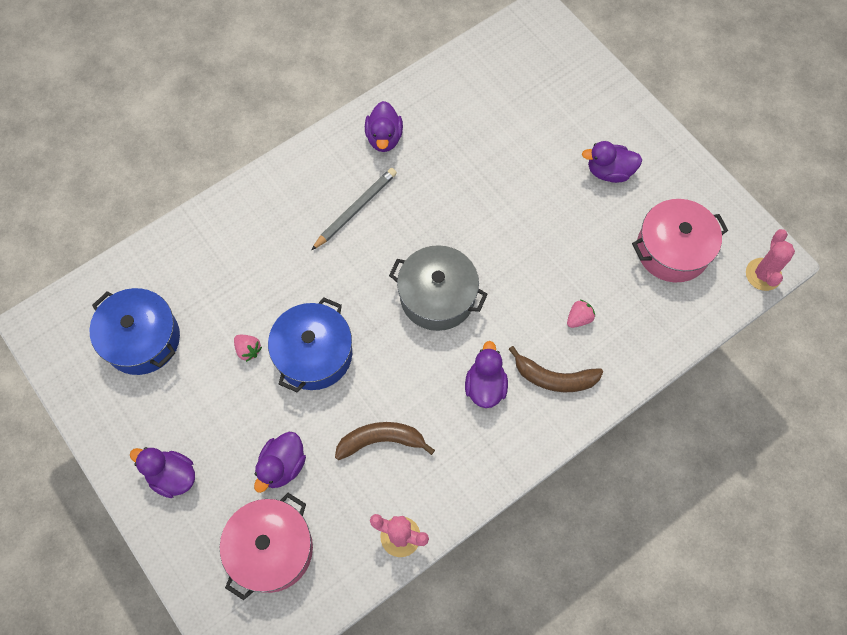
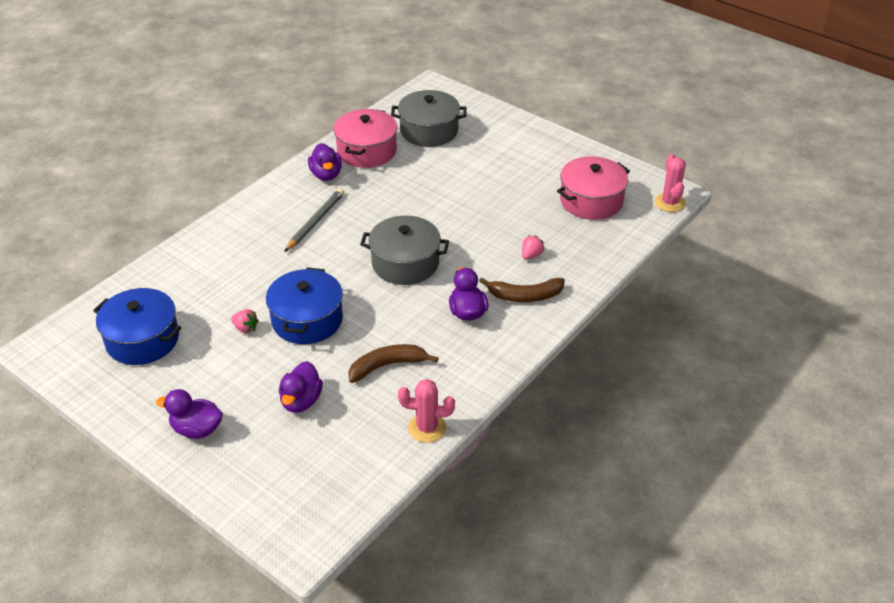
camera: 15 degrees left, 25 degrees down
pink pot [220,493,313,600] -> pink pot moved to [334,109,397,168]
purple duck [582,141,642,183] -> none
none -> grey pot [391,90,467,147]

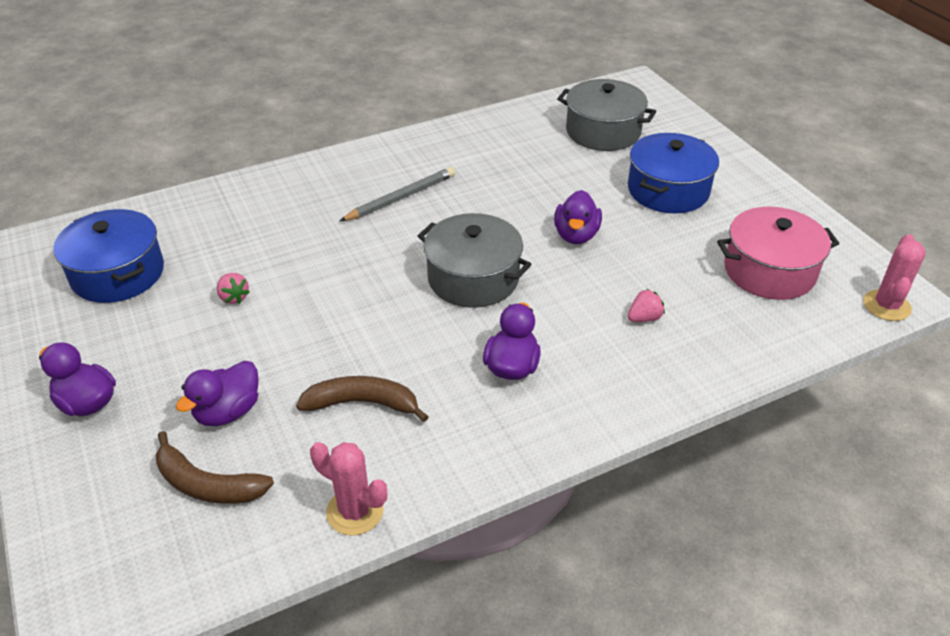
camera: 25 degrees right, 0 degrees up
blue pot [266,267,343,344] -> blue pot moved to [628,133,719,213]
purple duck [308,143,342,181] -> purple duck moved to [554,190,602,244]
pink pot [334,109,397,168] -> none
brown banana [479,278,565,302] -> brown banana moved to [156,431,274,504]

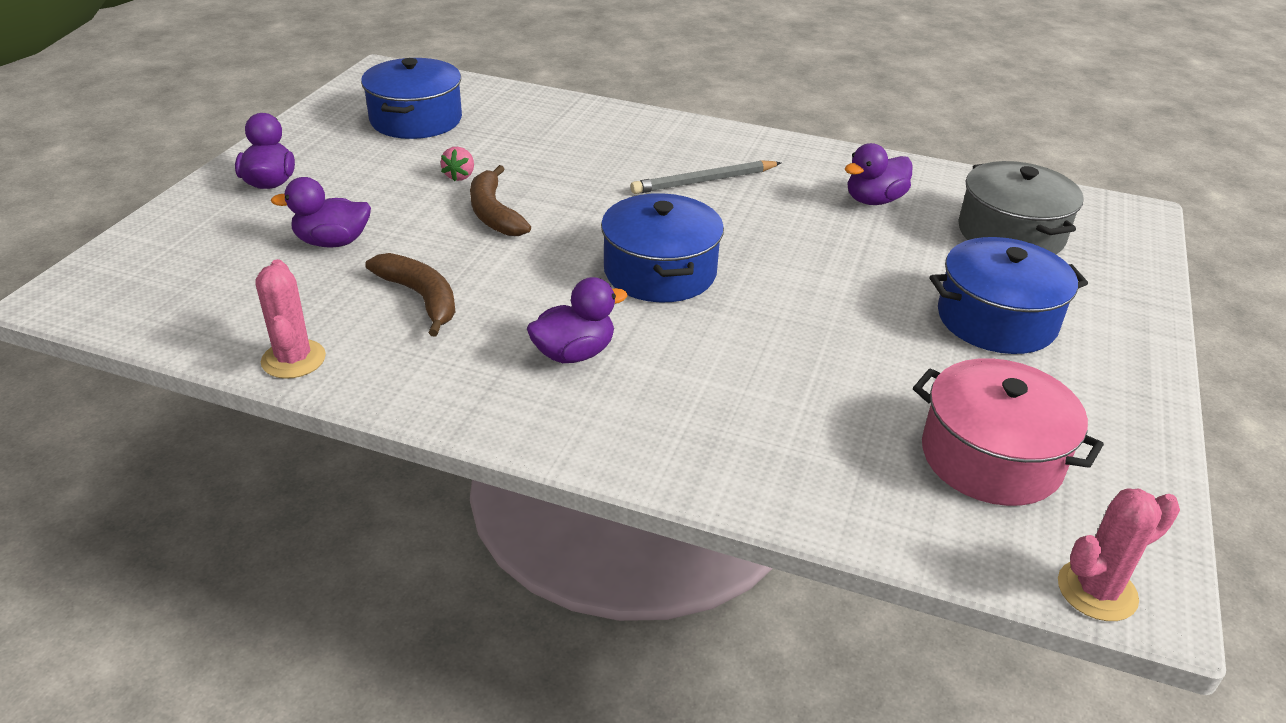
camera: 45 degrees right, 5 degrees down
brown banana [156,431,274,504] -> brown banana moved to [470,165,531,236]
grey pencil [340,167,455,221] -> grey pencil turned 150 degrees clockwise [630,160,781,194]
grey pot [418,213,531,308] -> blue pot [601,193,724,303]
purple duck [554,190,602,244] -> purple duck moved to [845,143,913,205]
pink strawberry [628,289,665,322] -> none

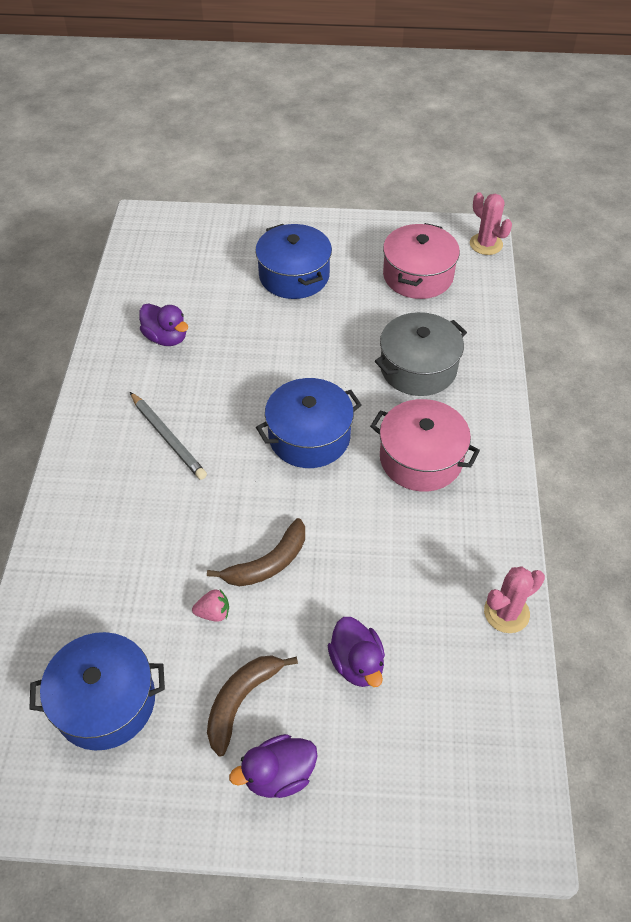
camera: 105 degrees left, 15 degrees up
brown banana [365,253,455,337] -> brown banana moved to [207,655,298,757]
purple duck [527,277,628,363] -> pink pot [370,399,480,492]
grey pot [958,161,1084,254] -> grey pot moved to [375,312,467,396]

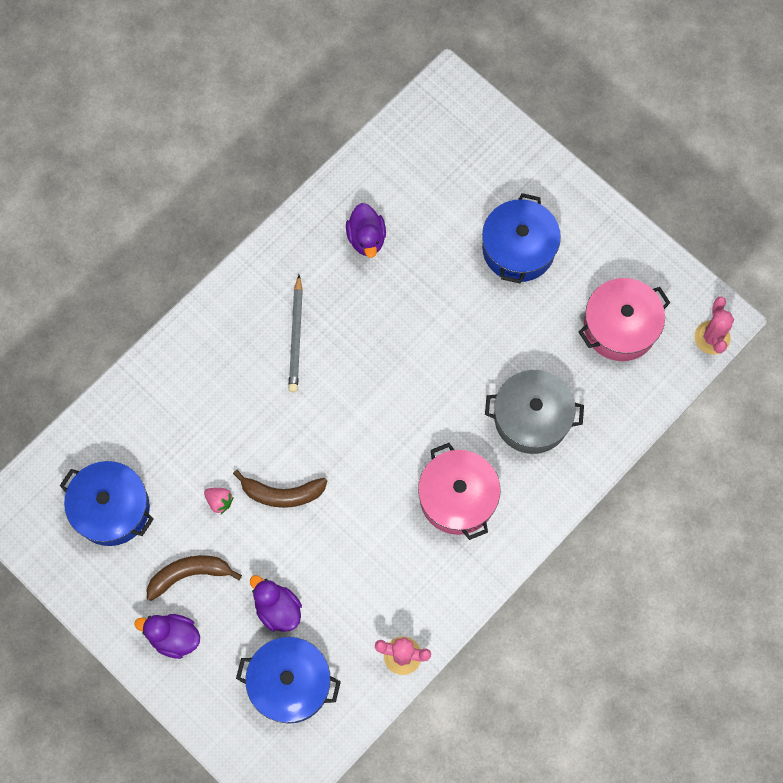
camera: 40 degrees right, 20 degrees up
blue pot [256,378,362,468] -> blue pot moved to [236,637,341,724]
purple duck [328,617,385,687] -> purple duck turned 120 degrees clockwise [250,575,302,632]

